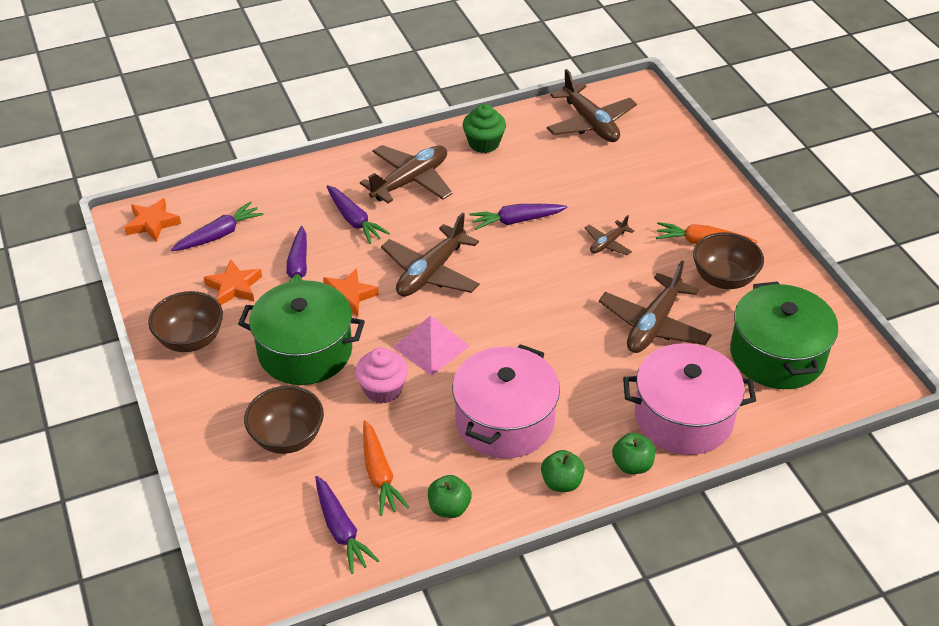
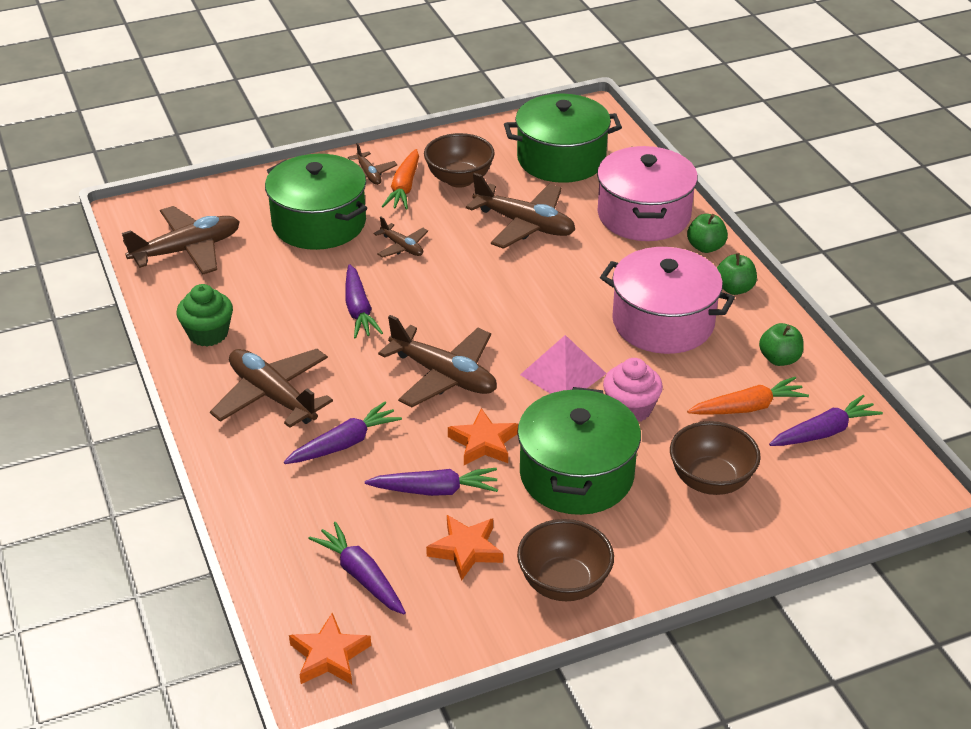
camera: 90 degrees left, 5 degrees down
none -> green pot [265,154,367,250]
none -> brown plane [348,143,397,185]

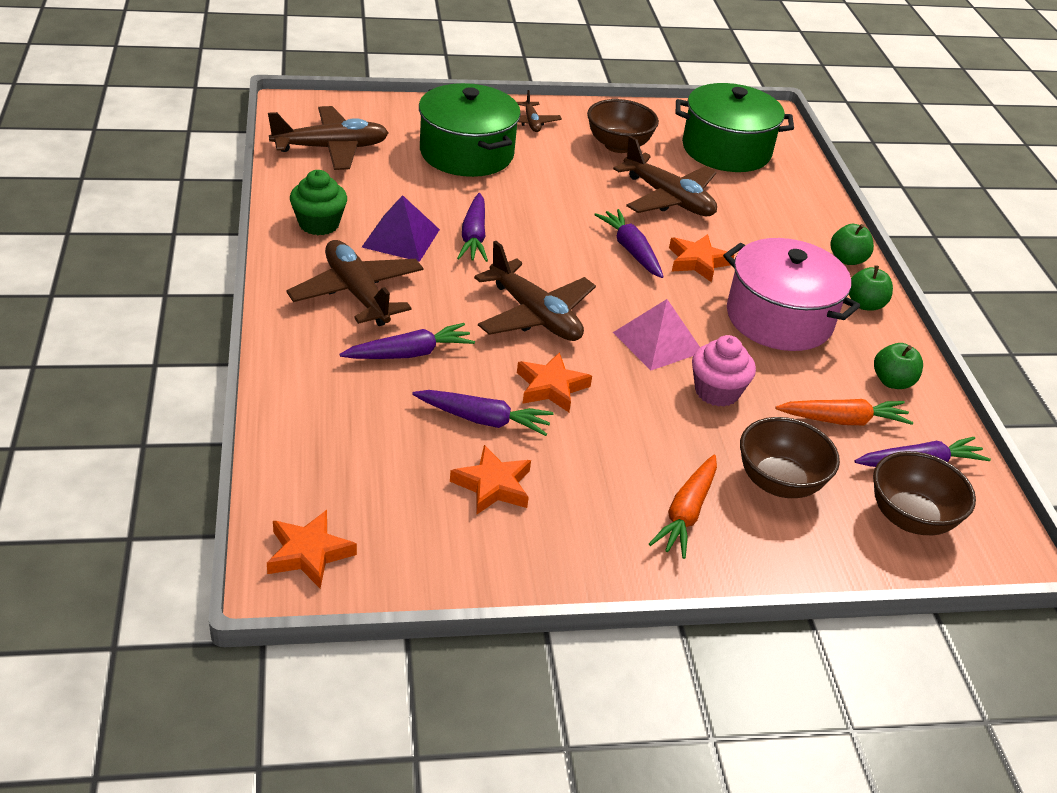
camera: 10 degrees right, 0 degrees up
purple carrot [308,522,406,615] -> purple carrot moved to [594,209,664,278]
brown plane [373,217,428,258] -> none
orange carrot [382,149,419,210] -> orange carrot moved to [649,455,717,559]
green pot [517,387,641,515] -> none
brown bowl [517,519,614,601] -> brown bowl moved to [873,451,976,535]
pink pot [597,146,698,241] -> none
none -> purple pyramid [362,195,440,262]
none -> orange star [669,234,734,282]

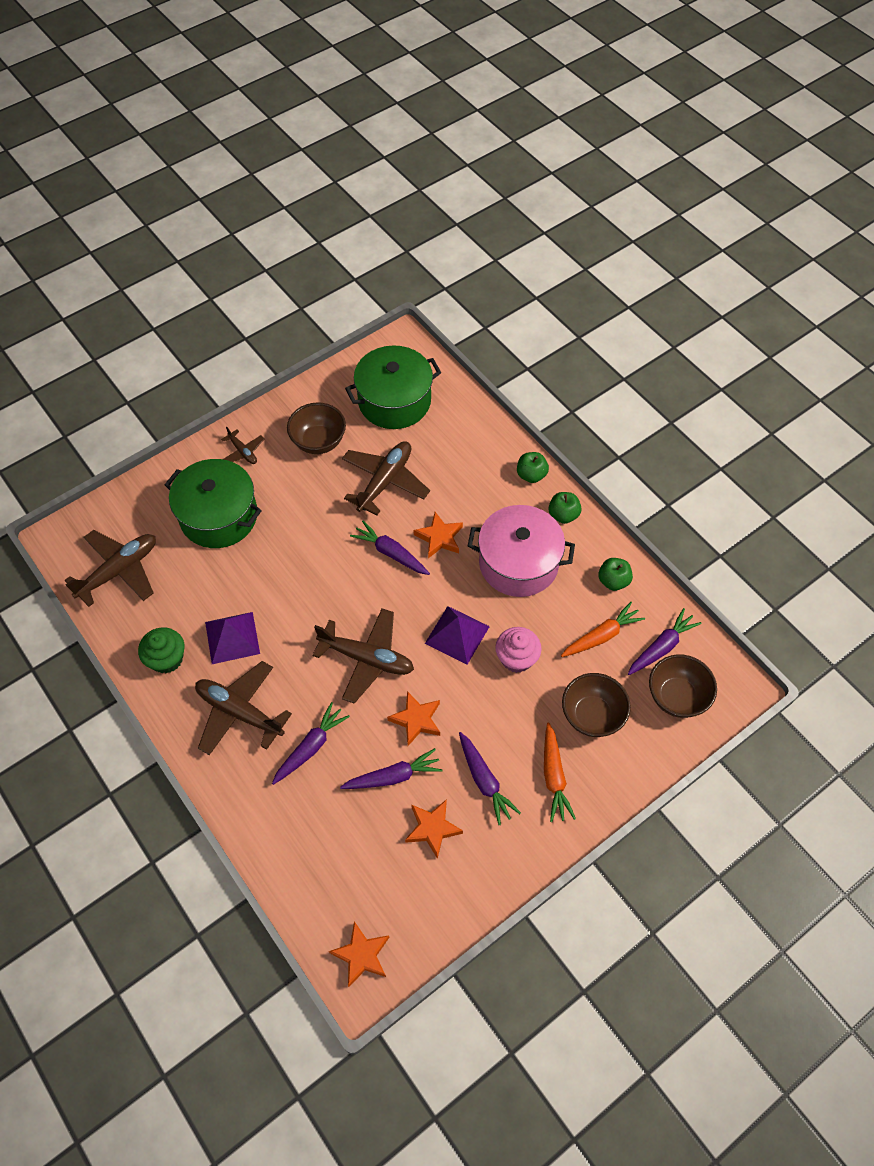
camera: 25 degrees left, 20 degrees up
purple carrot [457,193,488,262] -> purple carrot moved to [459,732,521,825]
brown plane [613,136,717,216] -> brown plane turned 75 degrees counterclockwise [342,441,430,515]
pink pyramid [613,299,700,370] -> purple pyramid [425,606,490,665]

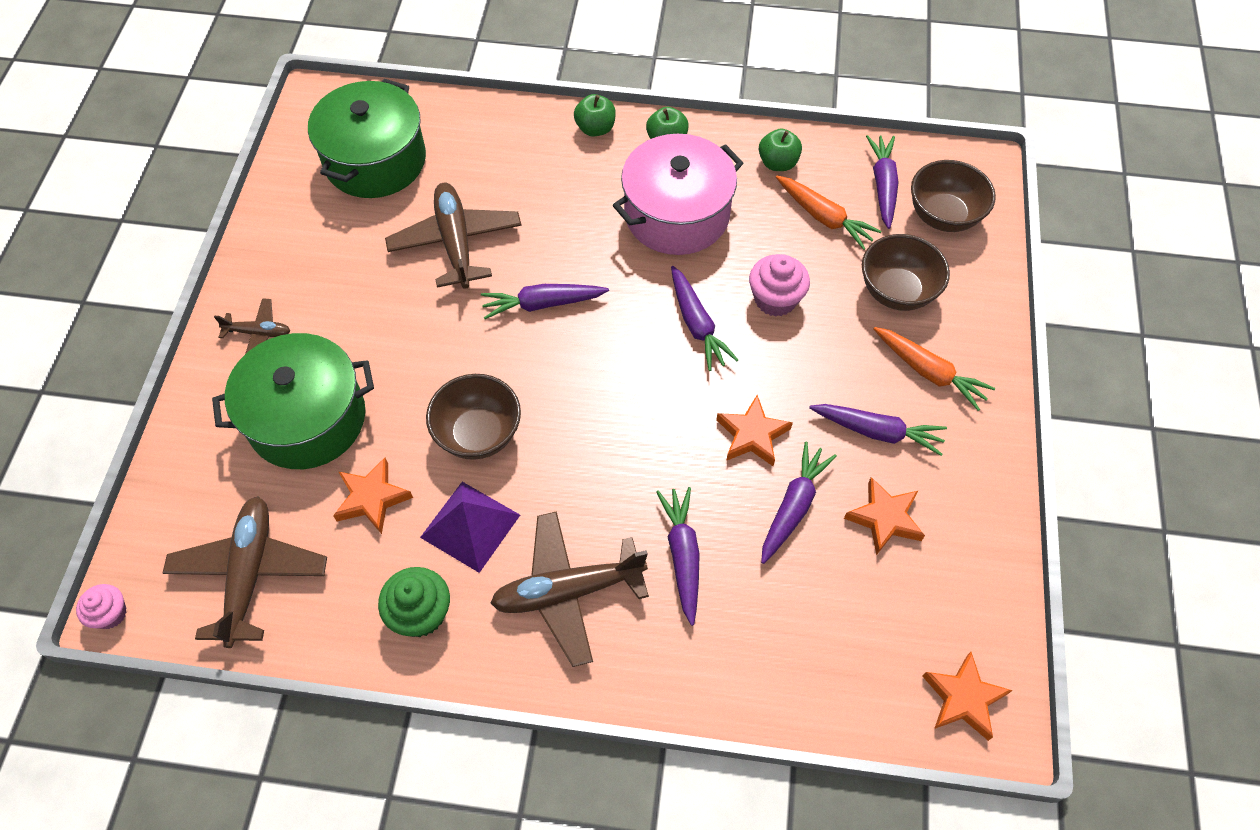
camera: 45 degrees left, 0 degrees up
brown bowl [287,402,346,454] -> brown bowl moved to [426,374,521,460]
brown plane [312,608,414,704] -> none
orange star [413,512,463,558] -> orange star moved to [333,458,413,534]
purple pyramid [425,606,490,665] -> purple carrot [671,266,738,371]
orange carrot [561,602,645,657] -> orange carrot turned 120 degrees clockwise [776,176,881,250]
none -> pink cupcake [76,584,127,629]

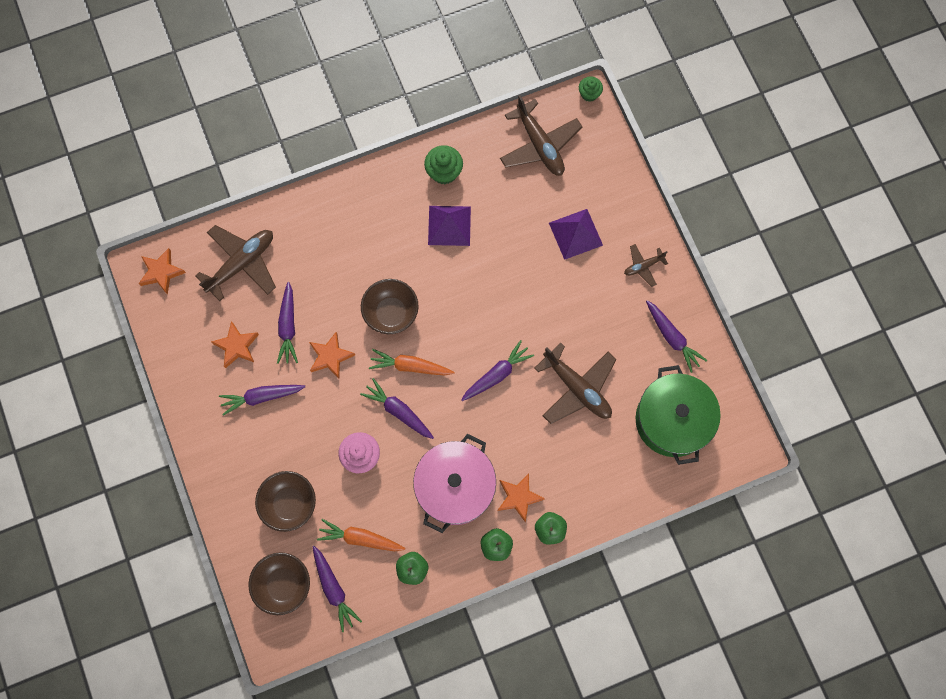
camera: 150 degrees right, 15 degrees up
pink cupcake [76,584,127,629] -> green cupcake [579,76,603,102]
green pot [212,333,374,469] -> purple pyramid [549,209,603,260]
orange star [333,458,413,534] -> orange star moved to [498,473,545,522]
brown bowl [426,374,521,460] -> brown bowl moved to [361,279,418,334]
brown plane [490,511,649,667] -> brown plane moved to [195,225,276,301]
purple carrot [656,487,700,626] -> purple carrot moved to [646,300,707,373]
orange carrot [874,327,995,411] -> orange carrot moved to [369,349,455,376]

